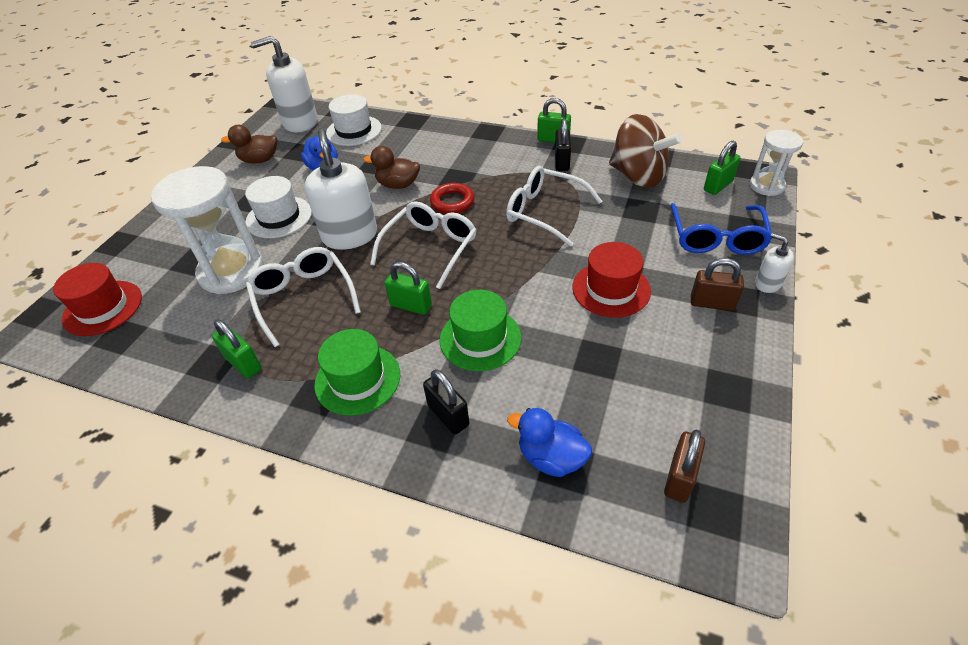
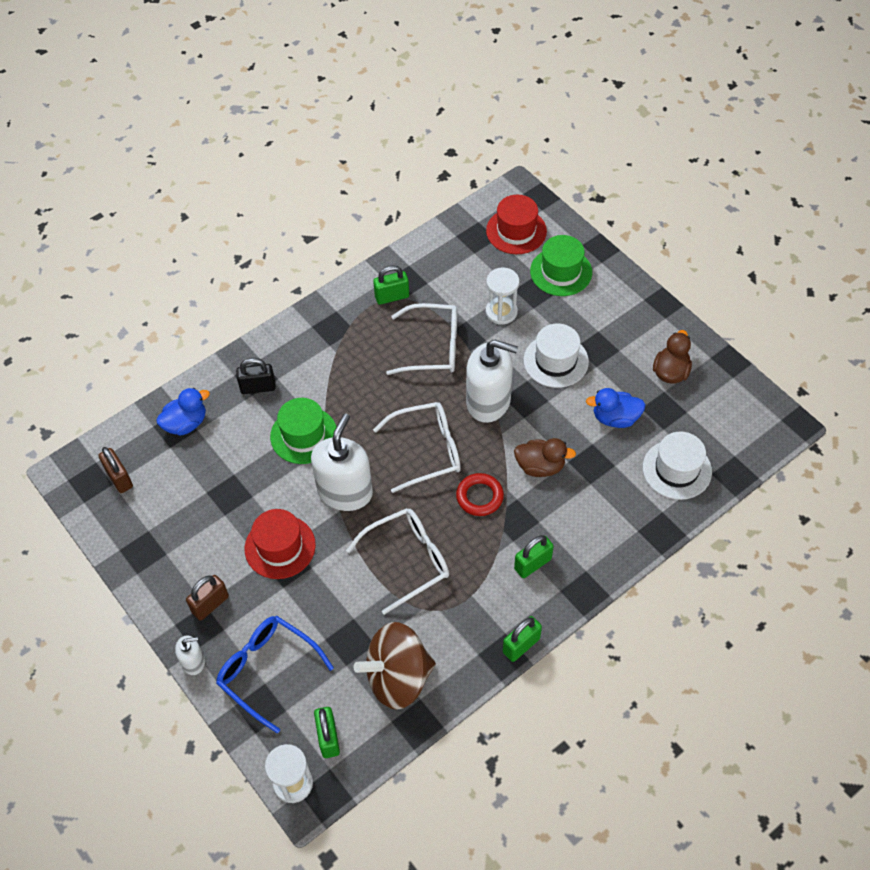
camera: 120 degrees right, 10 degrees up
white hourglass [151,166,264,294] -> white hourglass [486,268,519,325], size x0.56
white soap dispenser [251,36,317,132] -> white soap dispenser moved to [311,413,373,511]
green hat [314,329,400,416] -> green hat moved to [530,235,592,296]
brown duck [363,146,420,189] -> brown duck turned 60 degrees clockwise [514,438,576,477]
white glasses [370,201,476,289] -> white glasses turned 75 degrees counterclockwise [373,402,461,493]
green padlock [385,262,432,315] -> green padlock moved to [514,535,554,578]
black padlock [555,119,571,171] -> none

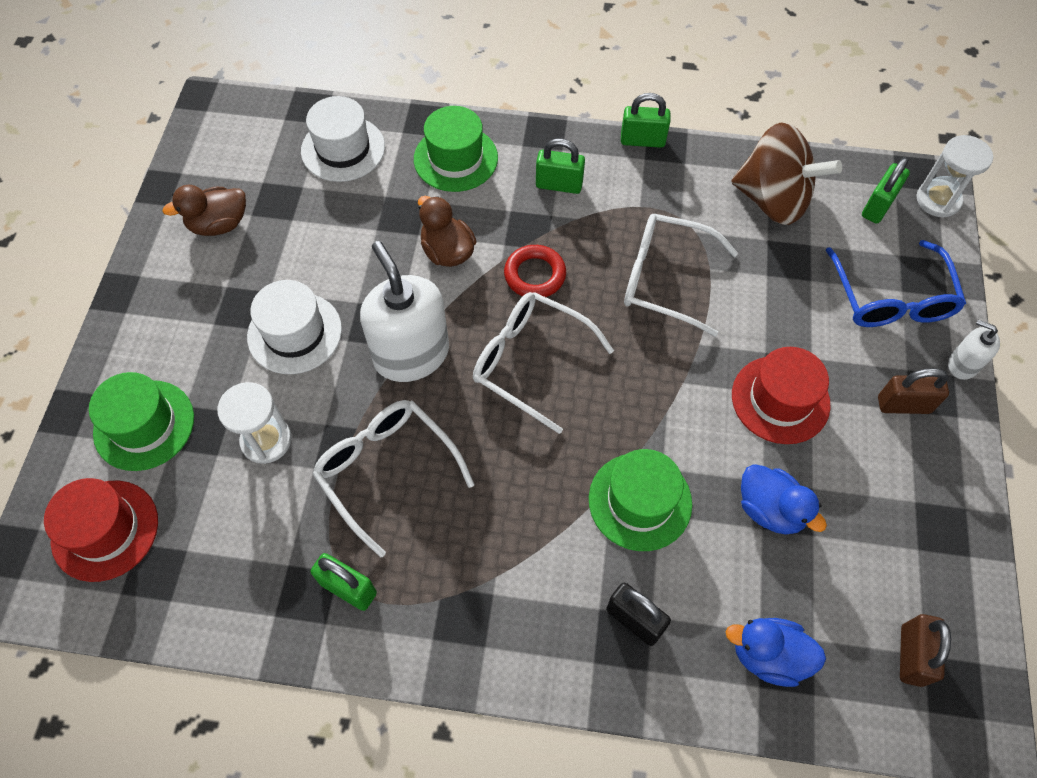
camera: 135 degrees left, 5 degrees up
white soap dispenser [311,413,373,511] -> none
blue duck [586,388,645,428] -> blue duck moved to [741,465,827,534]
none -> green hat [414,106,498,192]

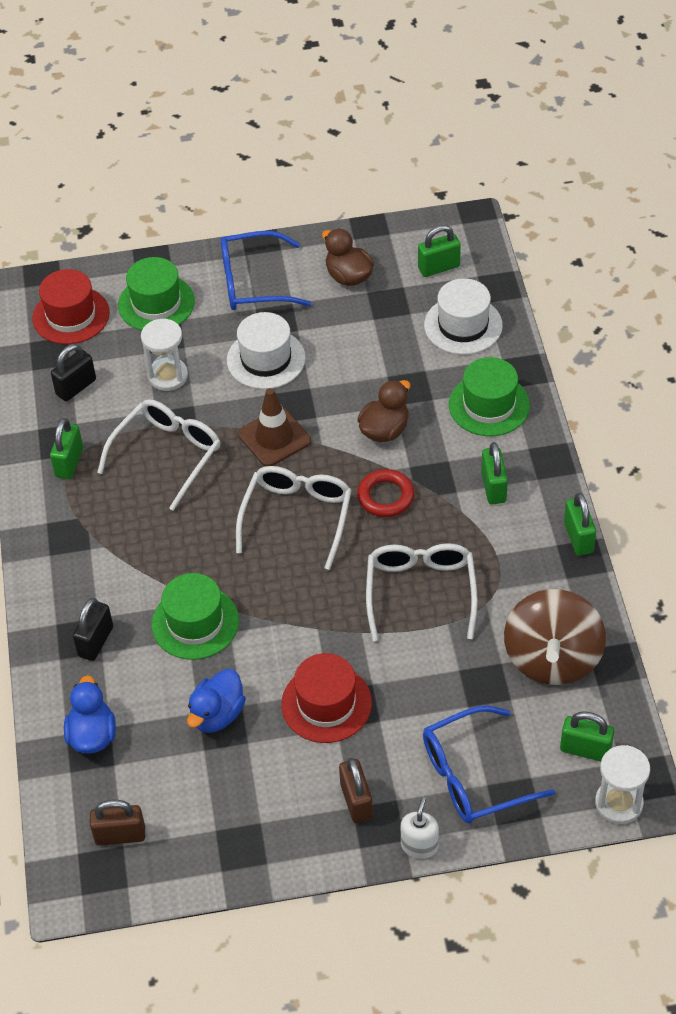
camera: 75 degrees right, 10 degrees down
white soap dispenser [360,241,449,382] -> brown traffic cone [238,388,311,466]
none -> black padlock [51,344,96,401]
none -> blue glasses [221,231,312,310]
none -> green padlock [418,225,461,277]

